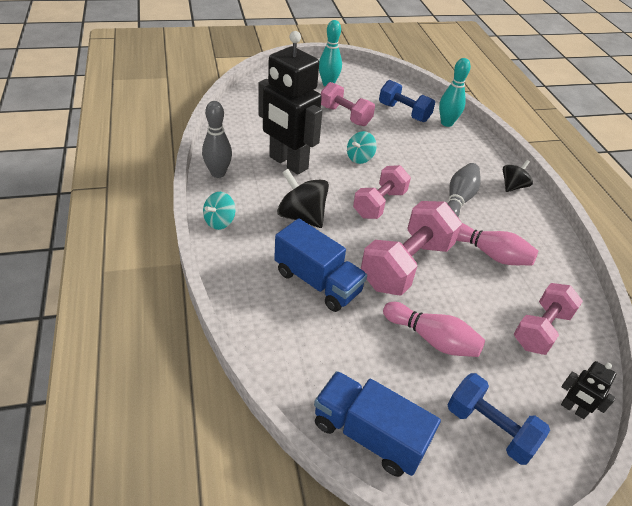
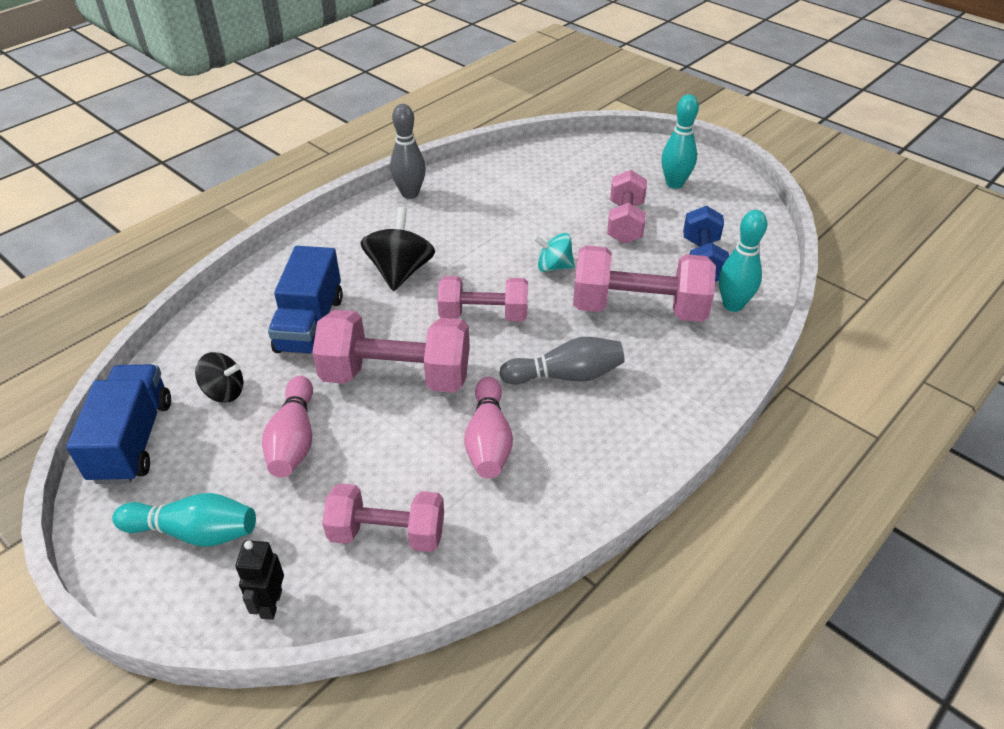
camera: 60 degrees right, 0 degrees up
turquoise spinning top [203,192,235,230] -> none
black robot [258,31,323,175] -> none
blue dumbbell [448,373,550,465] -> turquoise bowling pin [112,493,256,547]
black spinning top [503,160,533,192] -> black spinning top moved to [195,352,243,403]
none -> pink dumbbell [573,245,716,322]

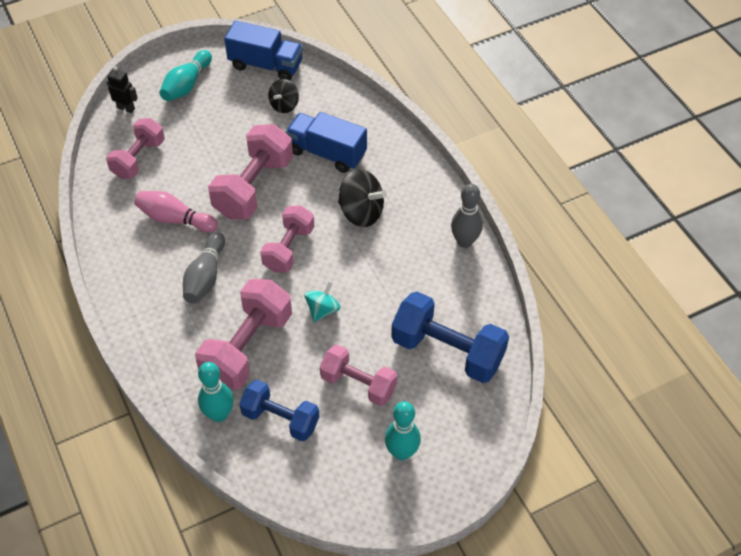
camera: 110 degrees right, 10 degrees up
pink bowling pin [262,376,313,477] -> none
none -> blue dumbbell [391,292,509,383]

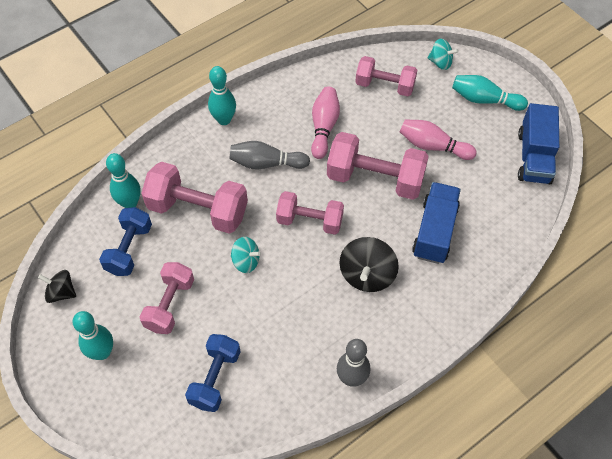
camera: 80 degrees right, 5 degrees up
black robot [107,67,138,113] -> turquoise spinning top [428,39,459,70]
black spinning top [268,79,299,113] -> black spinning top moved to [38,270,76,303]
blue dumbbell [391,292,509,383] -> blue dumbbell [185,334,241,412], size x0.66
none -> turquoise bowling pin [208,66,236,125]
none -> pink bowling pin [400,119,477,160]

